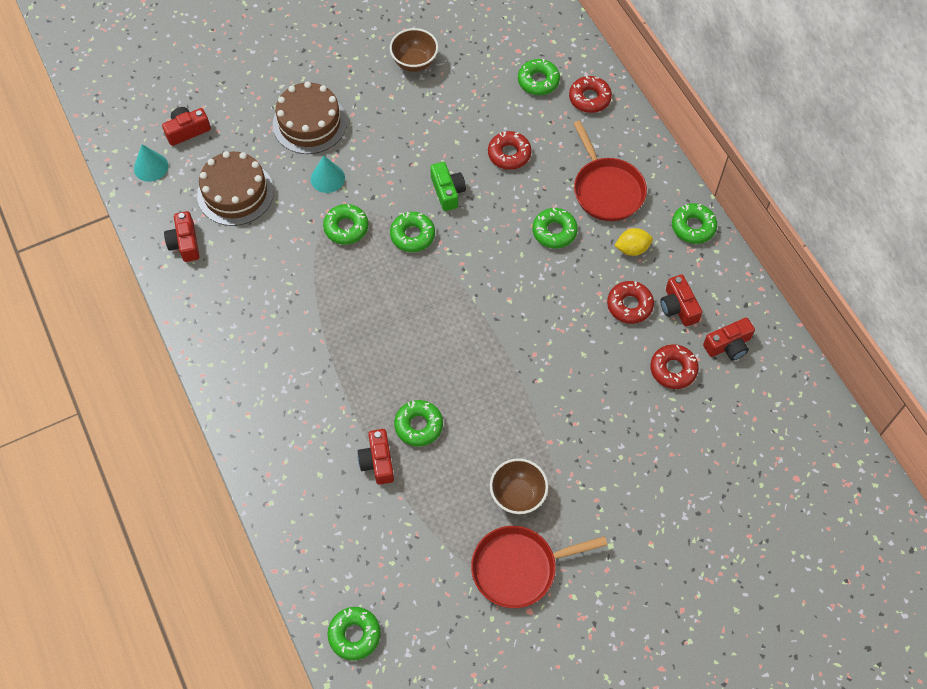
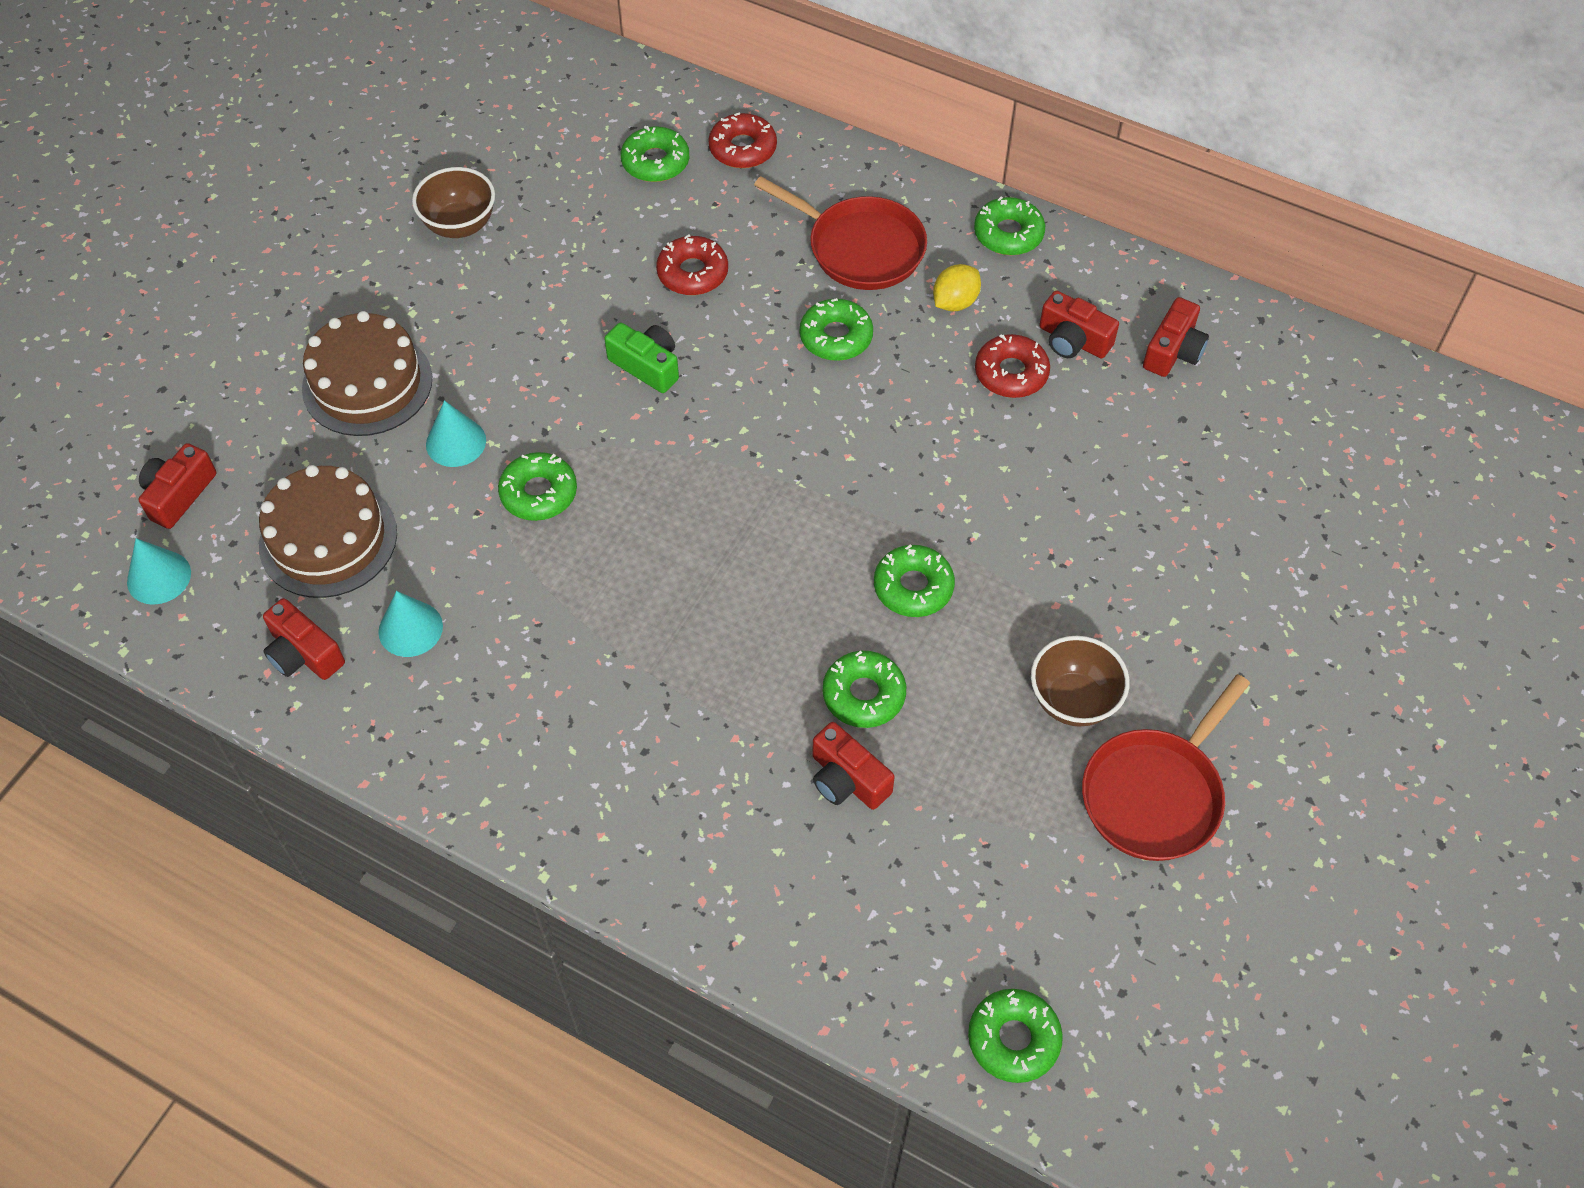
camera: 35 degrees left, 5 degrees down
green donut [390,212,435,252] -> green donut moved to [874,544,955,617]
red donut [650,344,699,389] -> none
none -> turquoise cone [378,591,443,657]

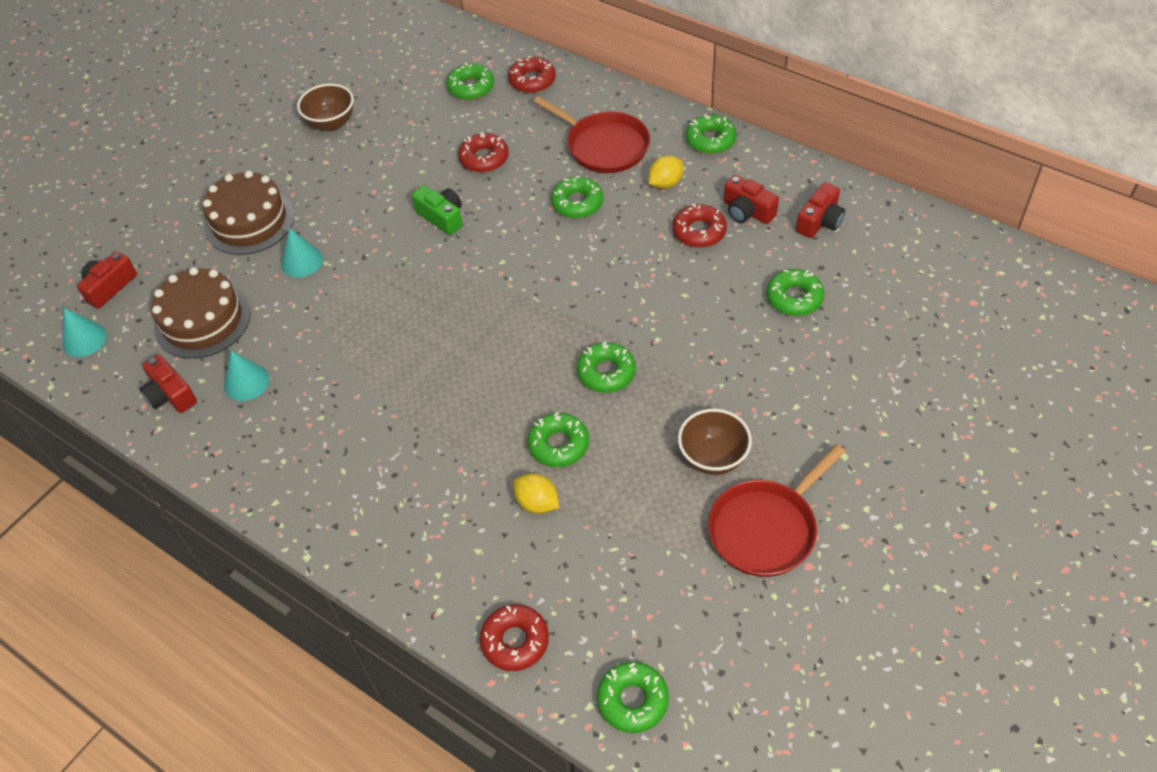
camera: 10 degrees right, 5 degrees down
green donut [498,452,577,521] -> green donut moved to [766,269,824,316]
red camera [812,722,895,810] -> yellow lemon [513,473,559,514]
none -> red donut [480,604,549,671]

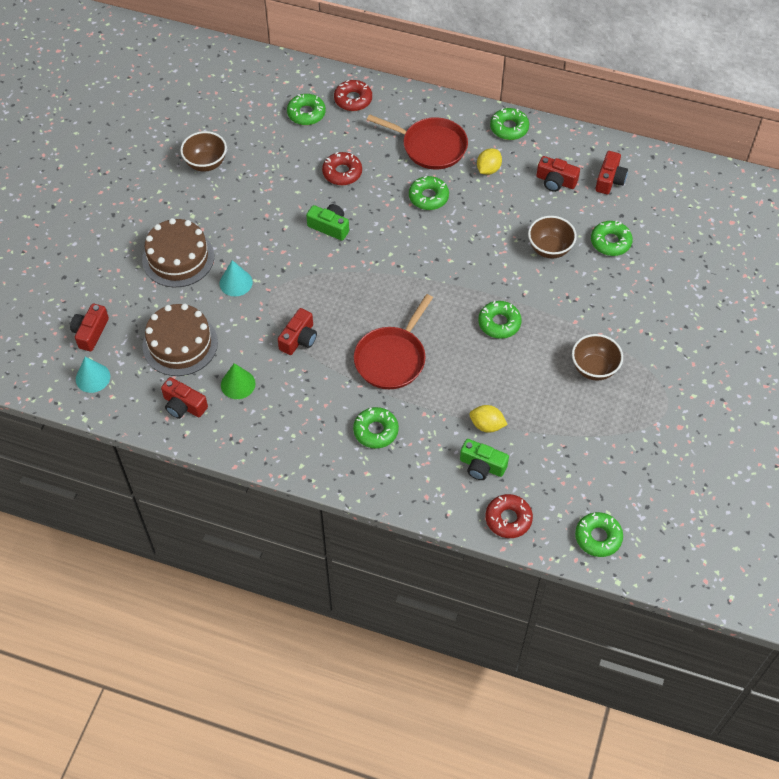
camera: 20 degrees left, 5 degrees up
turquoise cone [224,351,270,401] -> green cone [221,363,256,399]
green donut [527,412,589,467] -> green donut moved to [353,407,399,449]
red donut [673,204,727,248] -> none
red pan [708,444,846,577] -> red pan moved to [354,294,433,389]
none -> red camera [278,308,317,355]
none -> green camera [460,439,509,480]
none -> brown bowl [528,216,577,259]

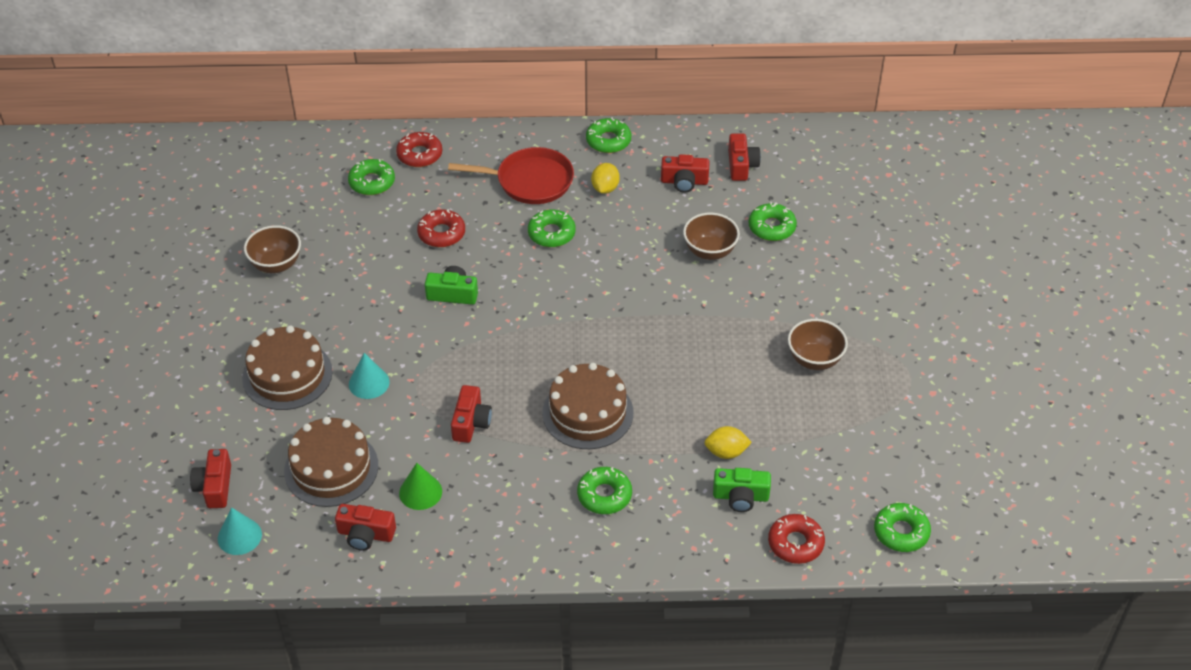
camera: 20 degrees left, 10 degrees down
red pan [354,294,433,389] -> brown cake [542,363,634,449]
green donut [478,301,522,339] -> none

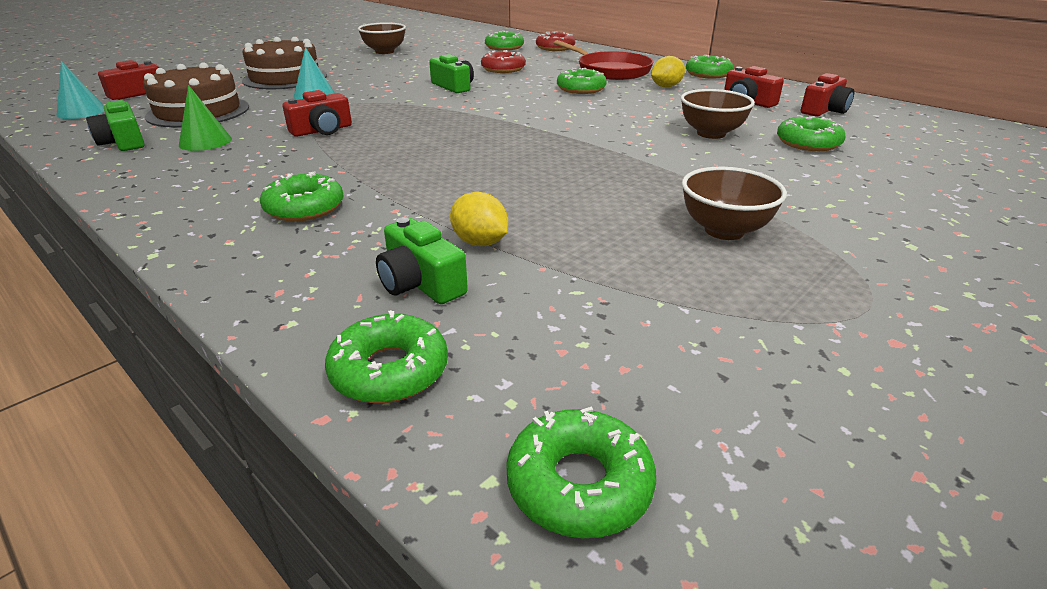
camera: 45 degrees right, 15 degrees down
red camera [335,504,396,551] -> green camera [86,100,145,151]
brown cake [542,363,634,449] -> none
red donut [768,514,825,564] -> green donut [325,310,448,403]

